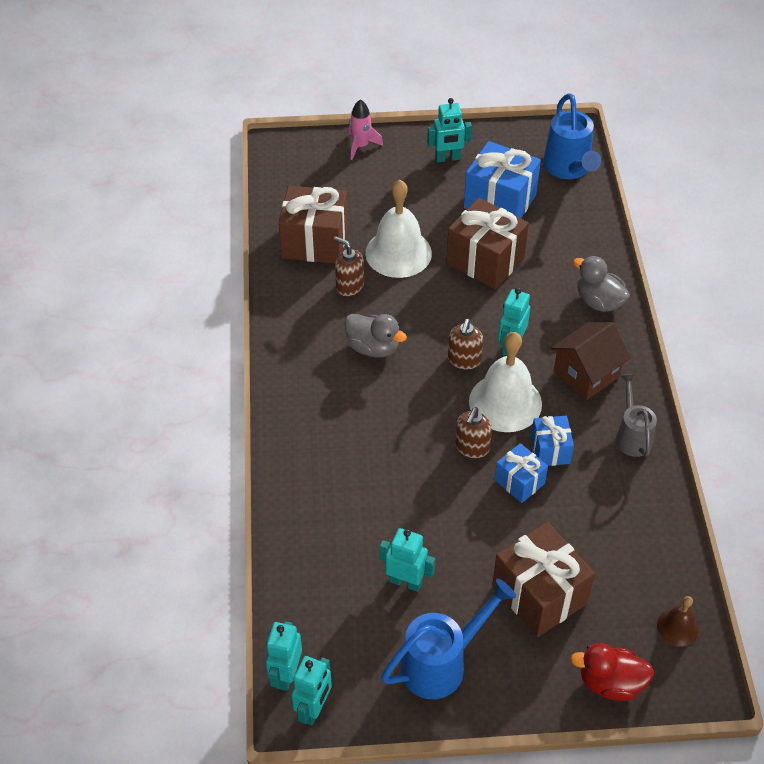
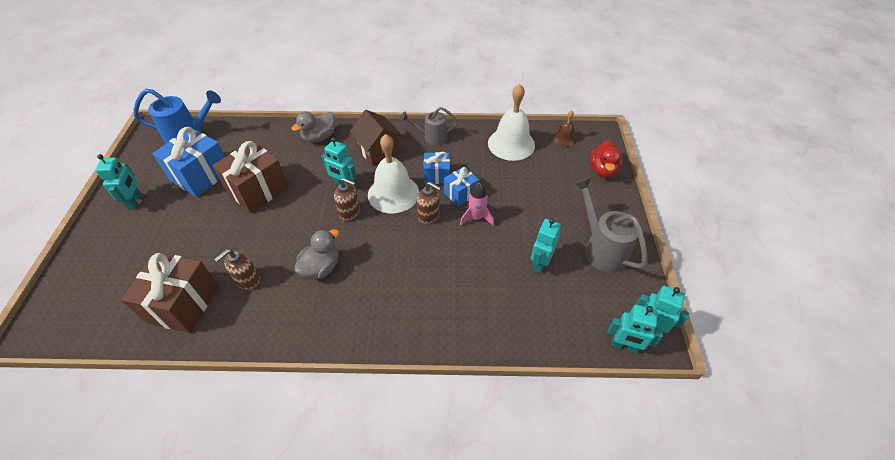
camera: 85 degrees left, 0 degrees up
pink rocket [348,99,383,160] -> pink rocket moved to [460,182,494,226]
white bell [365,179,432,278] -> white bell moved to [488,84,535,161]
blue watering can [381,579,516,699] -> grey watering can [574,177,648,273]
brown gift [492,522,595,637] -> none

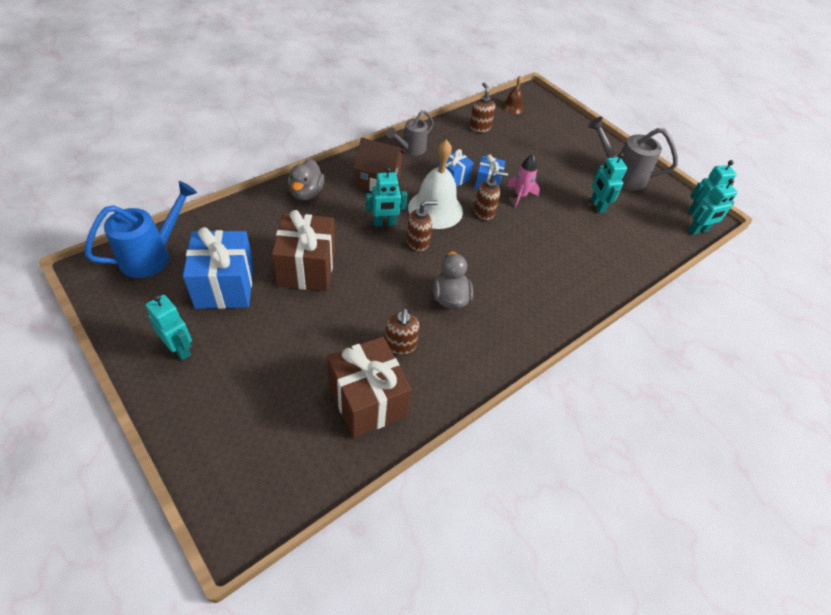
camera: 45 degrees left, 0 degrees up
white bell [488,84,535,161] -> brown soap dispenser [469,82,496,133]
red duck [590,140,623,178] -> none

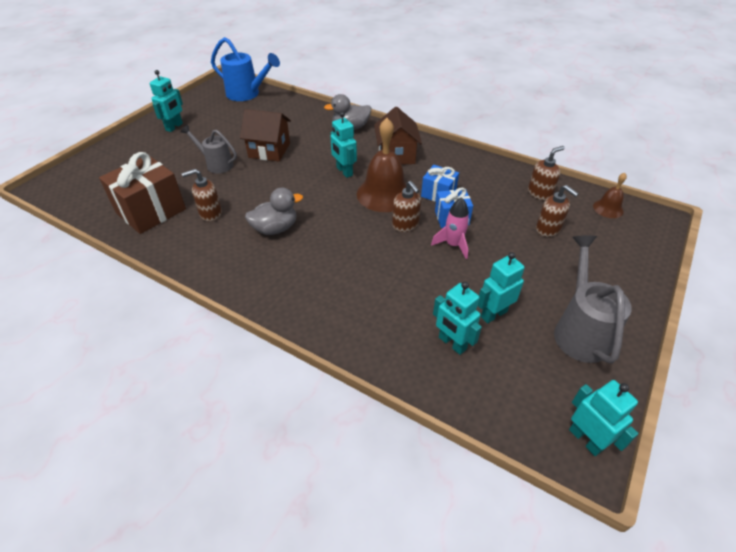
camera: 75 degrees right, 5 degrees down
blue gift [183,227,253,309] -> none
brown gift [272,210,335,291] -> brown house [240,109,291,161]
grey watering can [387,110,434,156] -> grey watering can moved to [181,125,237,174]
brown soap dispenser [407,201,438,251] -> brown soap dispenser moved to [536,185,579,237]
white bell [408,140,463,229] -> brown bell [357,118,406,212]
turquoise robot [688,179,738,235] -> turquoise robot moved to [433,282,482,355]

